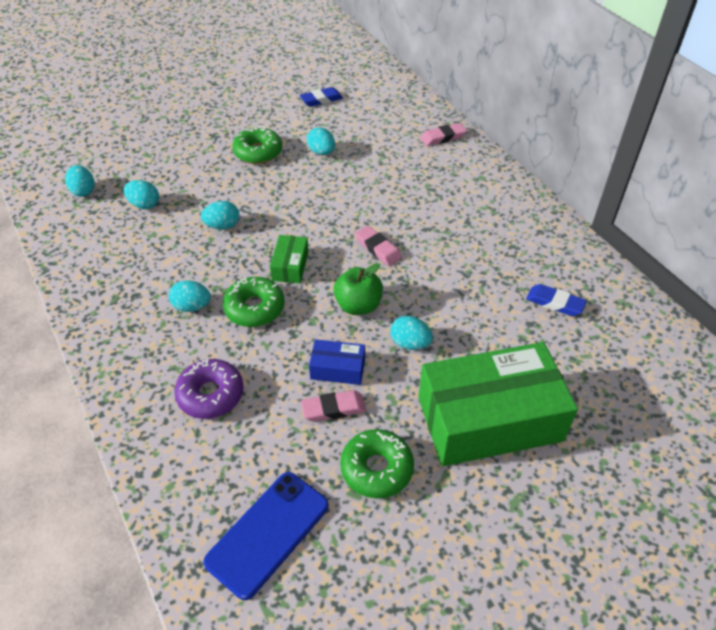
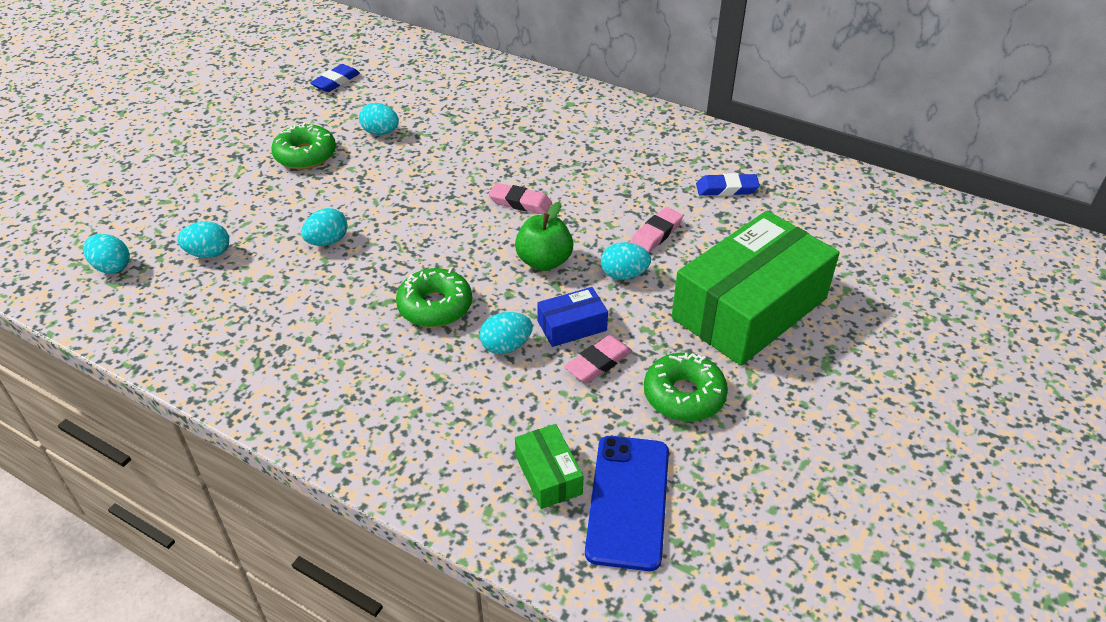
camera: 30 degrees left, 5 degrees down
turquoise egg [169,280,211,312] -> turquoise egg moved to [480,312,533,354]
purple donut [174,359,244,419] -> none
green box [270,235,309,284] -> green box moved to [515,424,584,509]
pink eraser [420,123,467,146] -> pink eraser moved to [630,207,683,252]

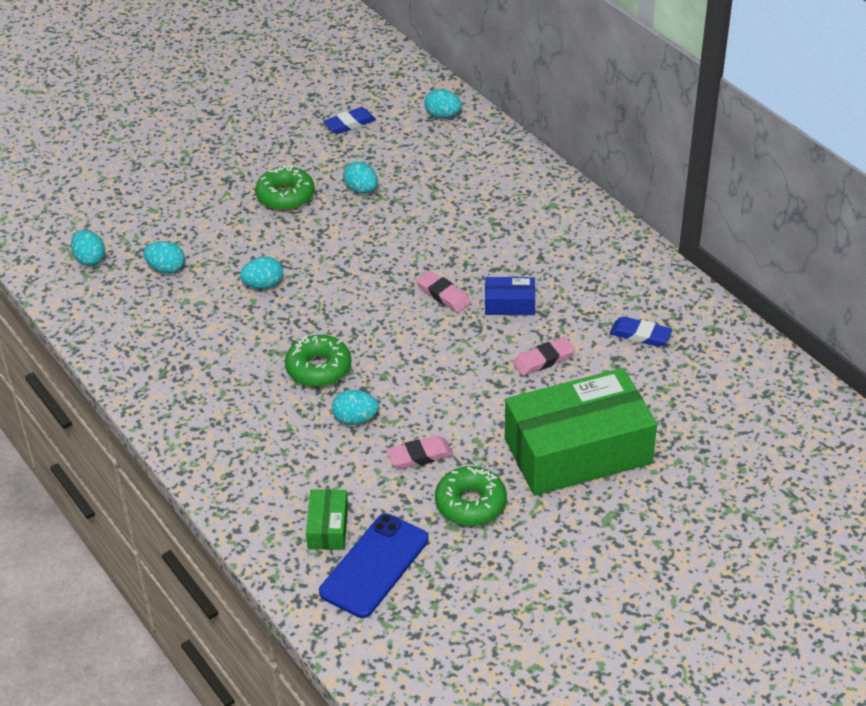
camera: 25 degrees right, 0 degrees up
green apple [515,202,573,271] -> none
blue box [537,287,608,347] -> blue box moved to [485,277,535,315]
turquoise egg [601,242,651,280] -> turquoise egg moved to [424,89,462,118]

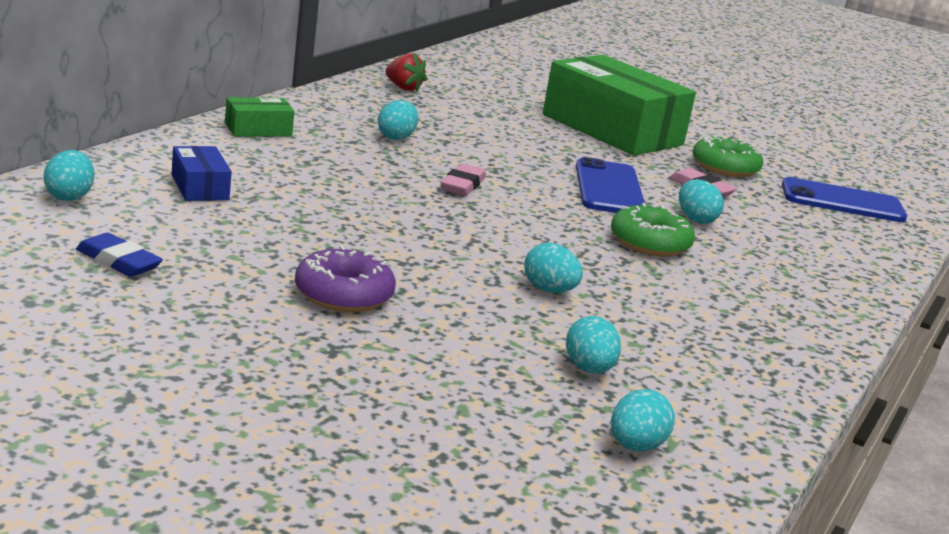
camera: 120 degrees left, 20 degrees down
green donut [255,166,315,211] -> purple donut [295,246,396,312]
green box [306,489,348,550] -> green box moved to [225,97,295,136]
turquoise egg [343,162,378,194] -> turquoise egg moved to [378,100,419,140]
blue box [485,277,535,315] -> blue box moved to [172,146,232,201]
pink eraser [513,337,575,376] -> none
blue eraser [609,316,673,347] -> none
none -> red strawberry [385,53,427,92]
none -> blue phone [576,157,645,213]

